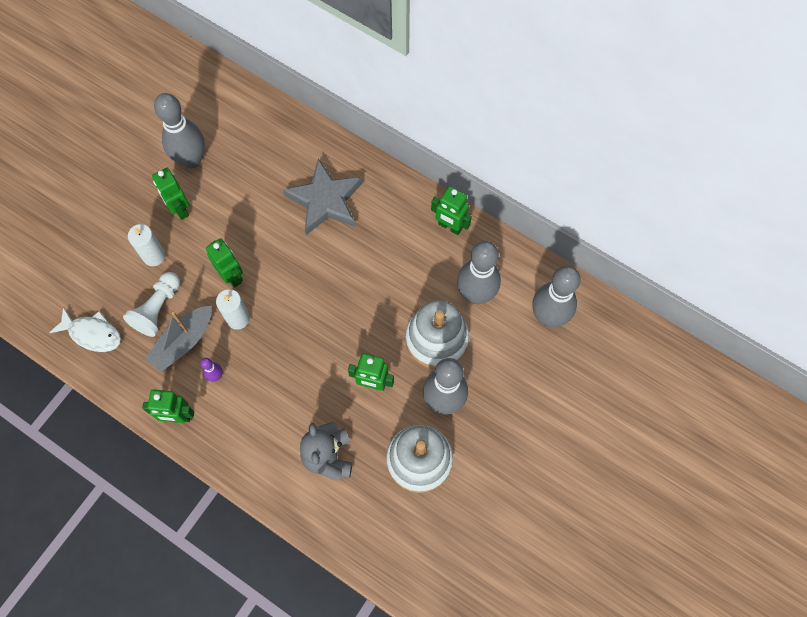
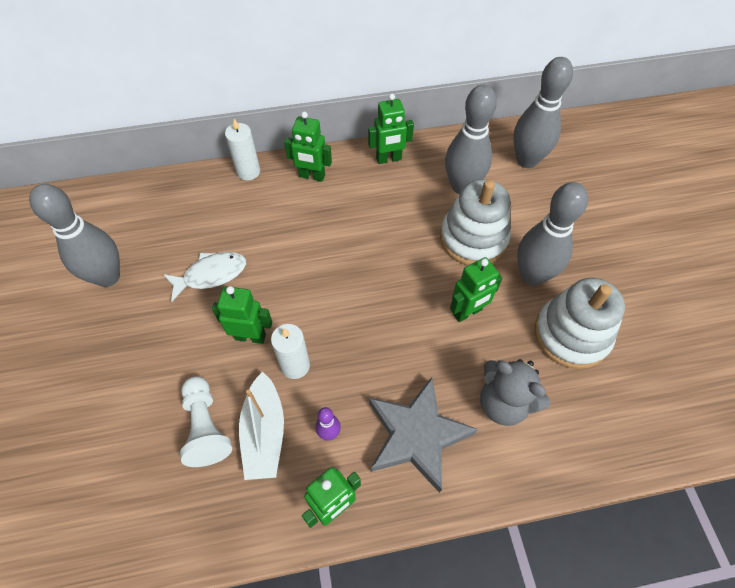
camera: 45 degrees left, 10 degrees down
white fish [49,307,121,352] -> white fish moved to [163,252,246,302]
white candle [128,224,165,266] -> white candle moved to [225,119,260,180]
grey boat [145,306,212,372] -> white boat [239,371,284,480]
green robot [152,168,189,220] -> green robot moved to [284,112,332,182]
grey star [283,158,363,235] -> grey star moved to [369,377,478,493]

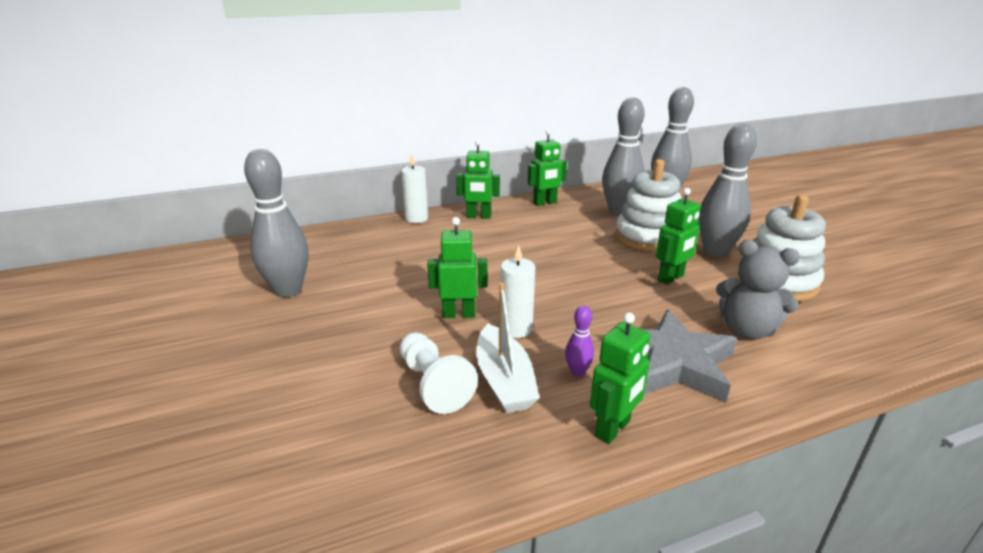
camera: 10 degrees left, 30 degrees down
white fish [163,252,246,302] -> none

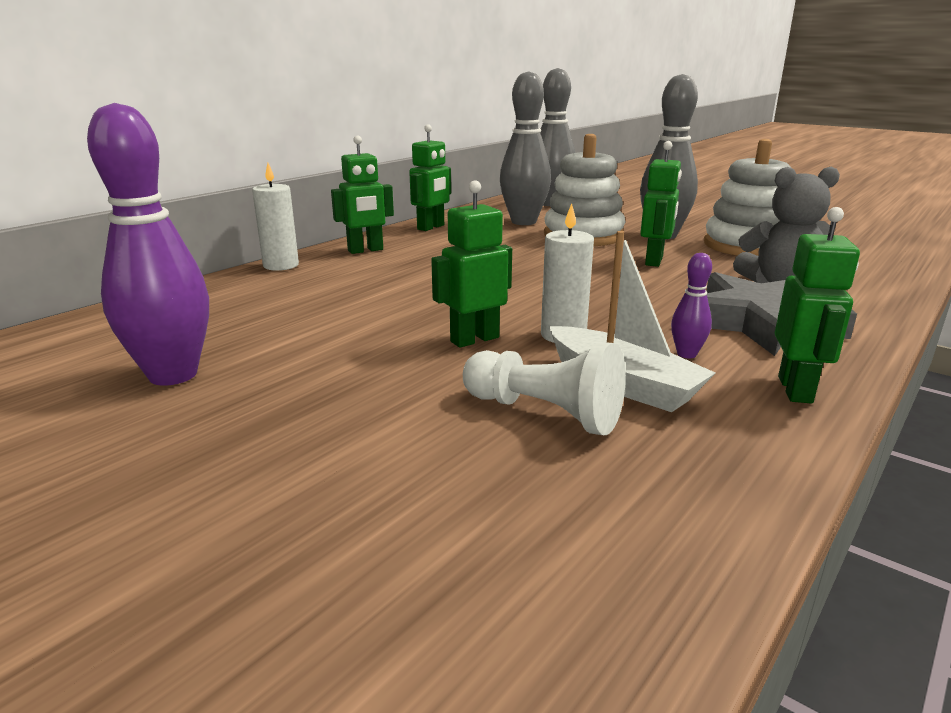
camera: 30 degrees left, 5 degrees down
grey bowling pin [244,149,309,297] -> purple bowling pin [87,103,209,386]

